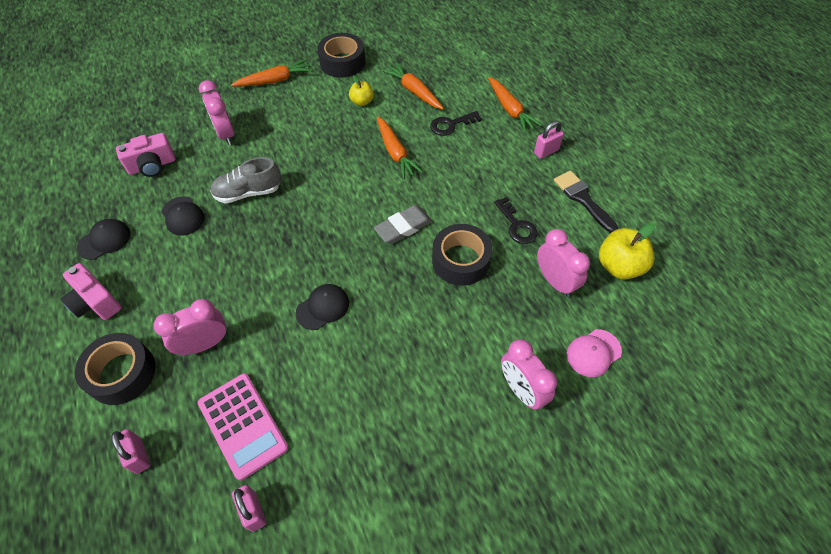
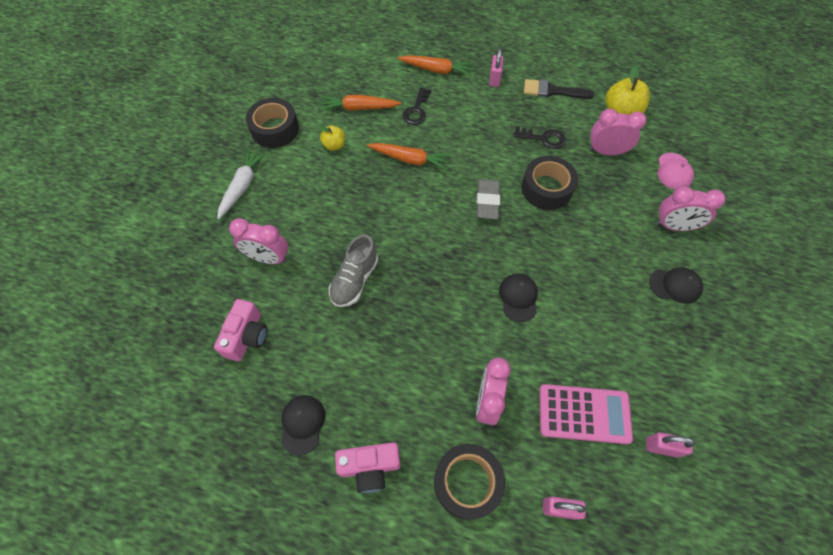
camera: 50 degrees left, 5 degrees up
black cap [161,196,205,236] -> black cap moved to [649,267,703,304]
orange carrot [231,59,312,87] -> white carrot [217,148,267,220]

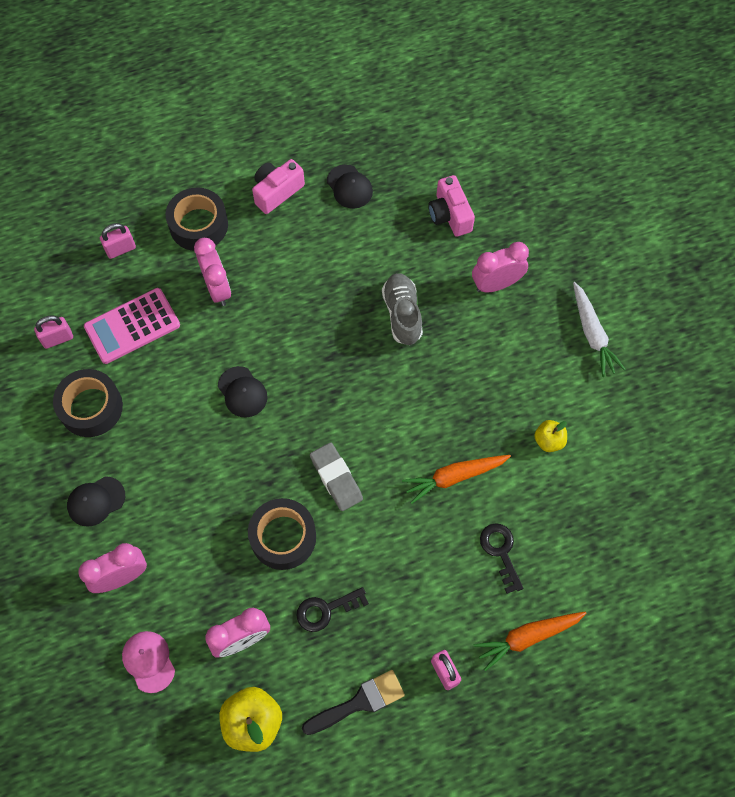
camera: 145 degrees right, 5 degrees up
black tape [246,98,299,148] -> black tape moved to [53,369,123,437]
orange carrot [320,95,401,111] -> none

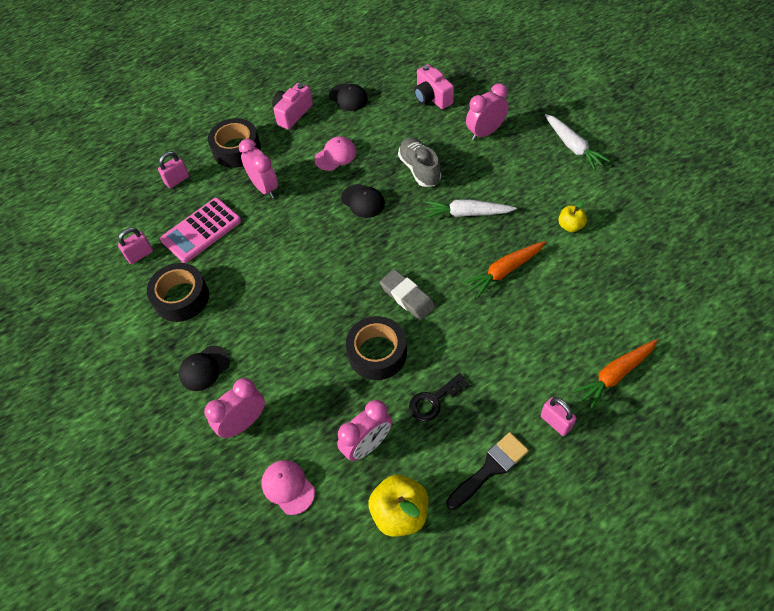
camera: 10 degrees left, 10 degrees down
black cap [218,366,268,418] -> black cap moved to [341,184,385,218]
black key [480,523,523,594] -> none
none -> pink cap [314,136,357,171]
none -> white carrot [425,199,517,218]

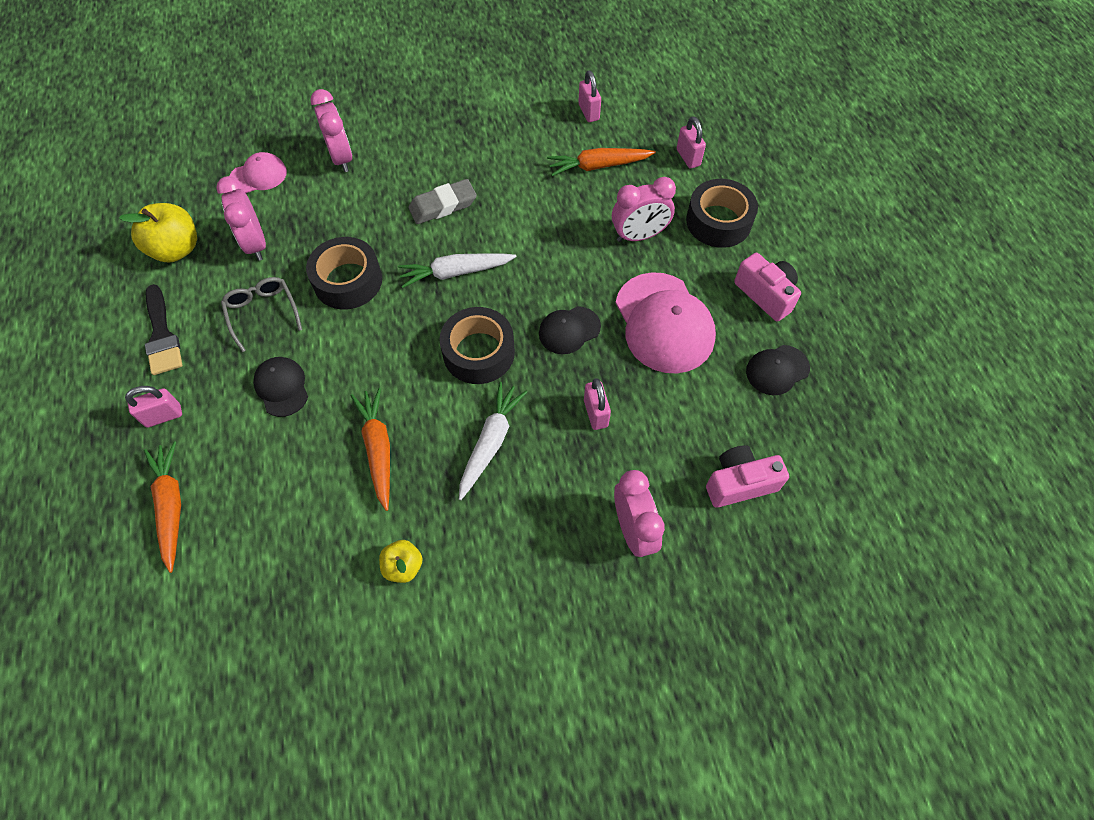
camera: 105 degrees right, 5 degrees up
black tape [147,263,209,322] -> black tape moved to [439,307,515,384]
pink calculator [160,198,241,263] -> orange carrot [547,148,656,176]
black cap [179,346,230,391] -> black cap moved to [253,357,308,417]
pink cap [314,136,357,171] -> pink cap [615,272,716,373], size x1.86
grey eraser [380,269,435,320] -> grey eraser moved to [408,179,477,224]
grey shoe [398,137,441,187] -> pink padlock [584,378,611,430]
black key [409,373,470,421] -> grey glasses [221,277,302,352]
white carrot [545,114,610,170] -> white carrot moved to [398,254,517,288]

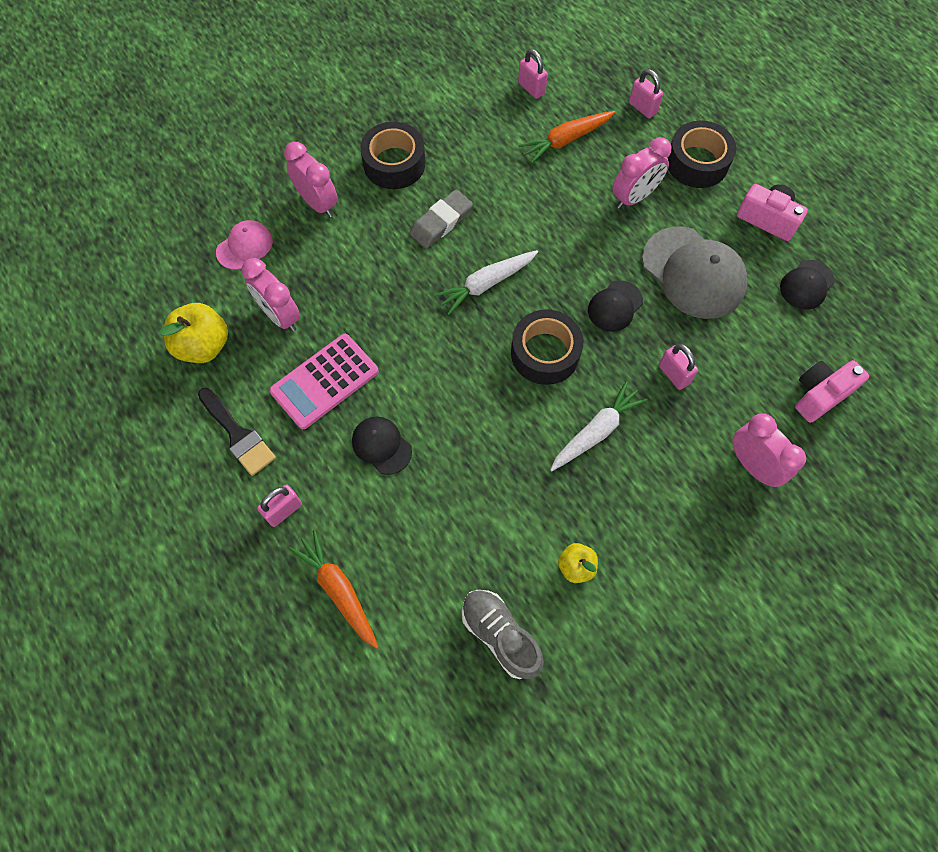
camera: 20 degrees left, 5 degrees up
grey glasses [221,277,302,352] -> pink calculator [269,334,379,429]
black tape [306,237,382,309] -> black tape moved to [360,122,426,189]
orange carrot [350,388,390,511] -> none
white carrot [459,382,527,500] -> white carrot turned 45 degrees clockwise [550,381,648,471]
pink cap [615,272,716,373] -> grey cap [642,227,748,319]
none -> grey shoe [462,590,544,679]

